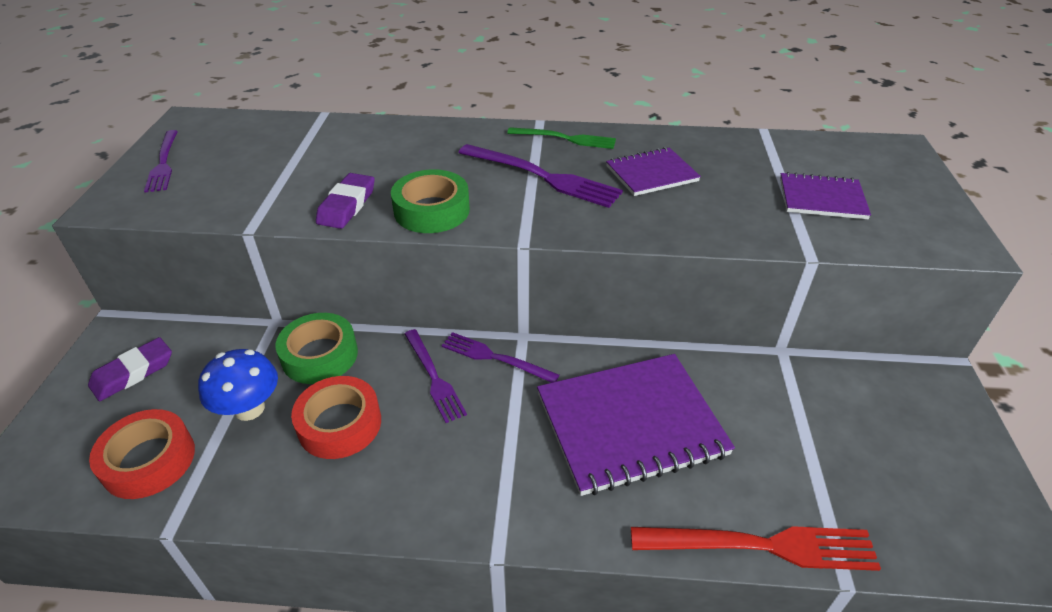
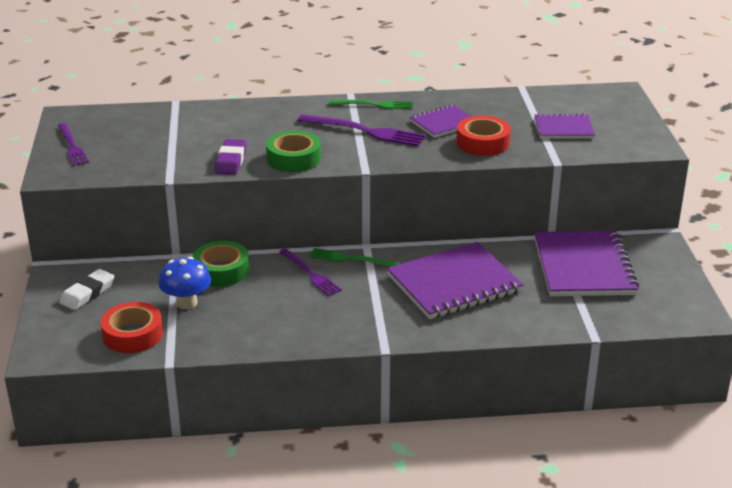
camera: 10 degrees left, 10 degrees down
purple eraser [88,337,172,401] -> white eraser [59,269,114,310]
red tape [291,376,381,459] -> red tape moved to [457,116,511,156]
purple fork [441,332,559,383] -> green fork [309,248,400,267]
red fork [631,526,881,571] -> none
none -> purple notebook [534,231,639,296]

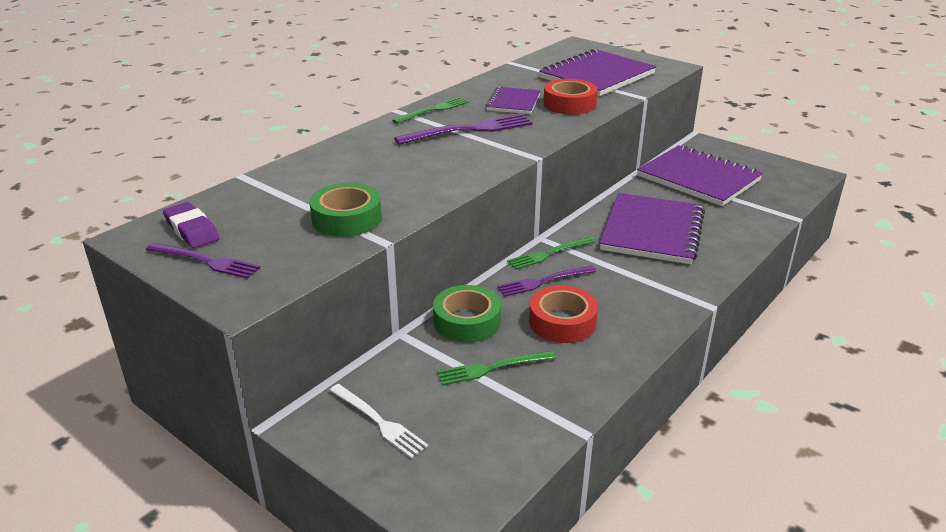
camera: 45 degrees left, 0 degrees up
white eraser [59,269,114,310] -> white fork [329,384,428,459]
red tape [101,302,163,353] -> red tape moved to [529,285,598,343]
blue mushroom [158,257,211,309] -> green fork [437,351,556,386]
purple eraser [215,139,246,175] -> purple eraser moved to [163,202,219,248]
green tape [266,131,321,172] -> green tape moved to [310,183,382,237]
purple fork [279,249,342,296] -> purple fork turned 150 degrees clockwise [497,266,597,297]
purple notebook [535,113,595,138] -> purple notebook [539,49,656,96], size x1.82

